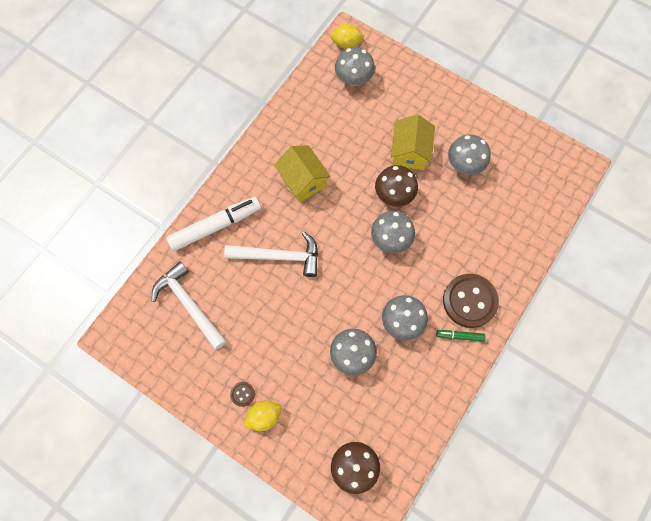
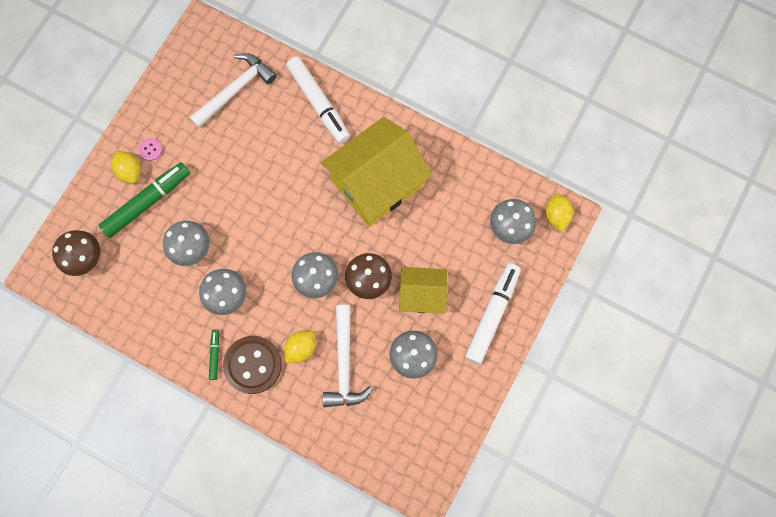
camera: 85 degrees right, 5 degrees up
white hammer [224,231,318,277] -> white hammer moved to [323,305,373,407]
brown button [230,382,255,407] -> pink button [138,138,162,161]
yellow house [274,145,331,203] -> yellow house [321,117,432,226], size x1.77
none -> green marker [99,162,190,238]
none -> yellow lemon [284,330,316,363]
none -> white marker [465,263,521,364]

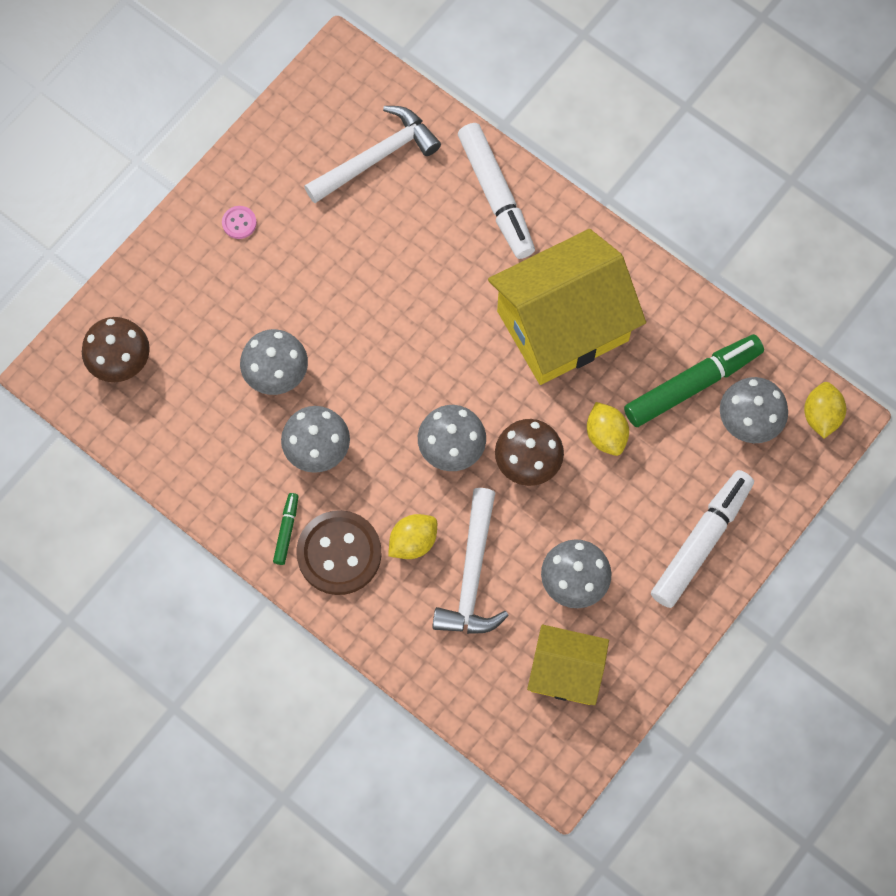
camera: 10 degrees right, 5 degrees down
green marker [99,162,190,238] -> green marker moved to [624,334,764,427]
yellow lemon [111,151,141,184] -> yellow lemon moved to [587,402,629,456]
yellow house [399,267,448,314] -> yellow house moved to [527,625,609,705]

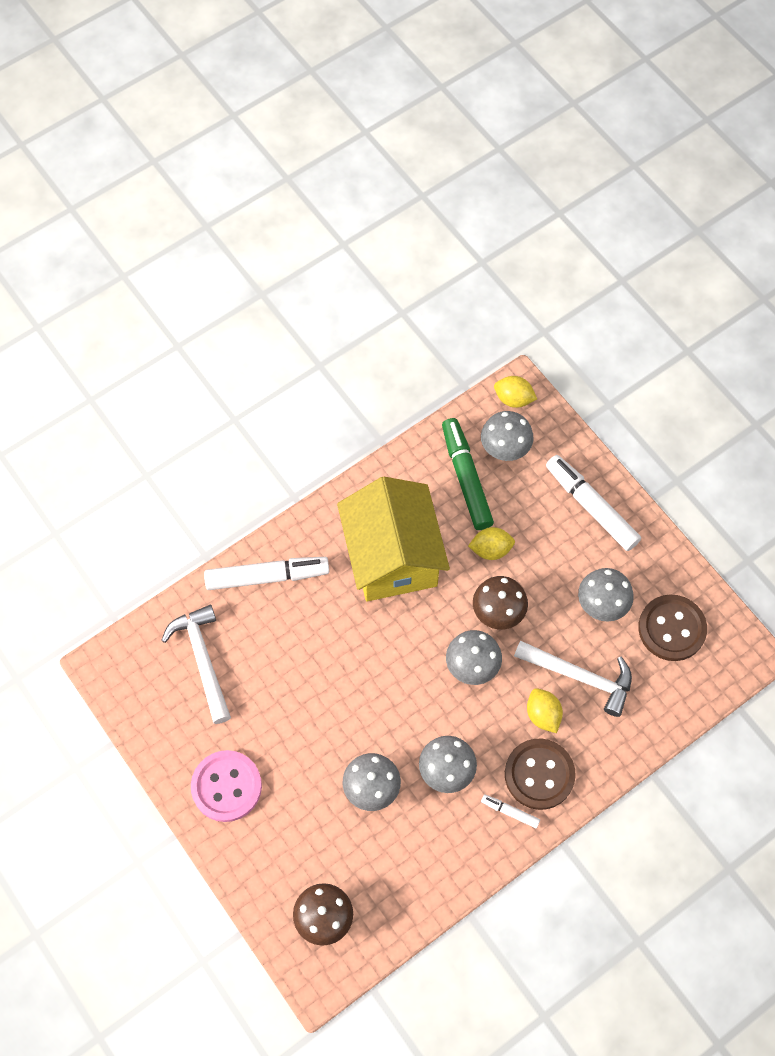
camera: 75 degrees left, 5 degrees down
pink button [222,206,257,239] -> pink button [191,750,262,822], size x2.33
green marker [273,493,298,565] -> white marker [481,794,540,828]
yellow house [527,625,609,705] -> brown button [638,595,707,661]

